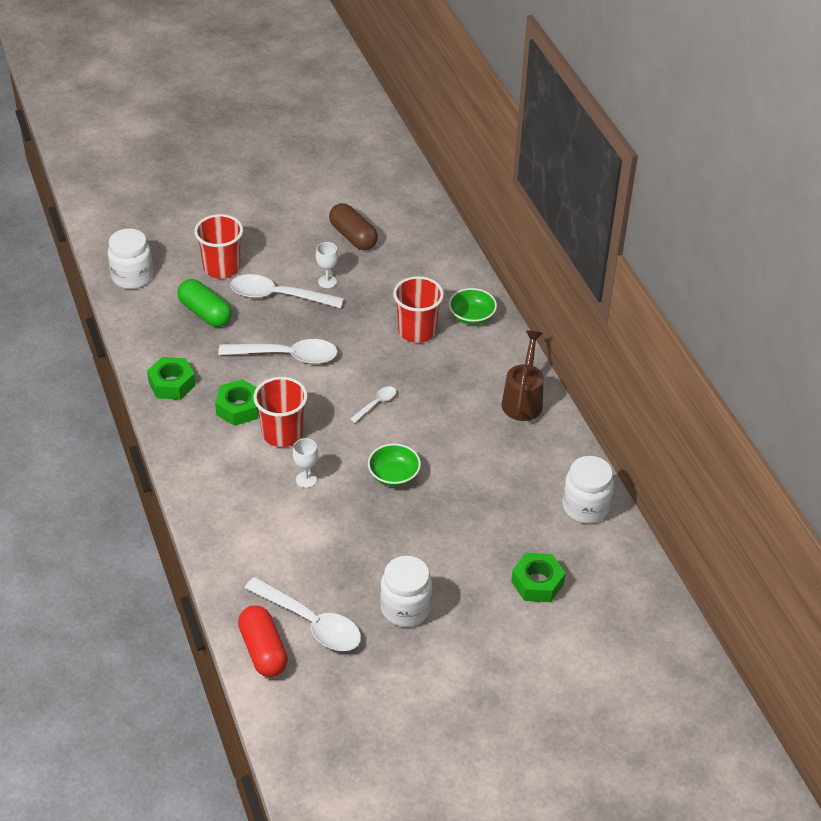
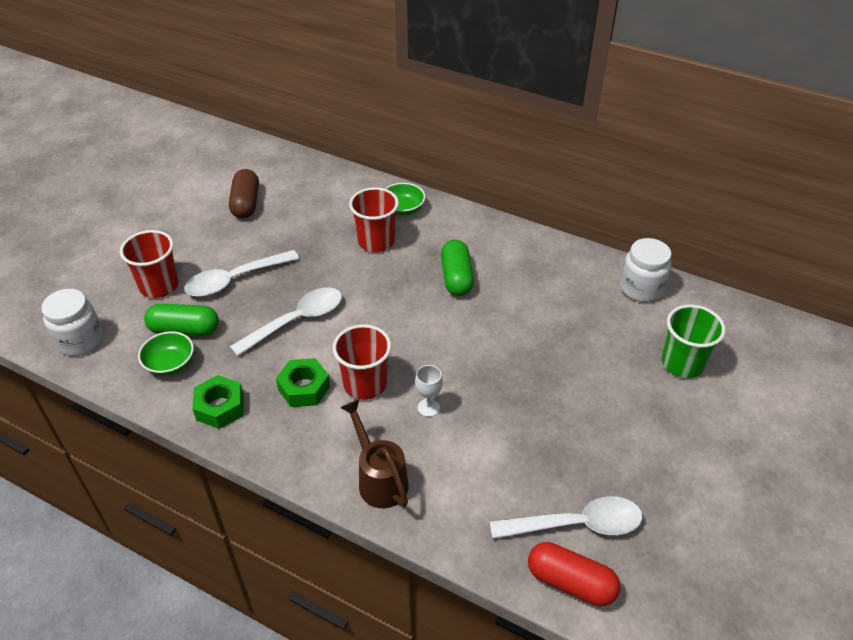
camera: 40 degrees left, 0 degrees up
white goblet [316,242,338,288] -> none
brown capsule [329,203,378,250] -> brown capsule turned 75 degrees clockwise [229,169,259,219]
white spoon [350,386,396,423] -> none
green bowl [368,444,421,487] -> green bowl moved to [138,331,194,376]
white jar [380,556,432,627] -> none
brown watering can [502,330,544,421] -> brown watering can moved to [340,399,409,508]
green nut [511,553,566,602] -> green cup [662,305,726,378]
none -> green capsule [441,240,474,296]

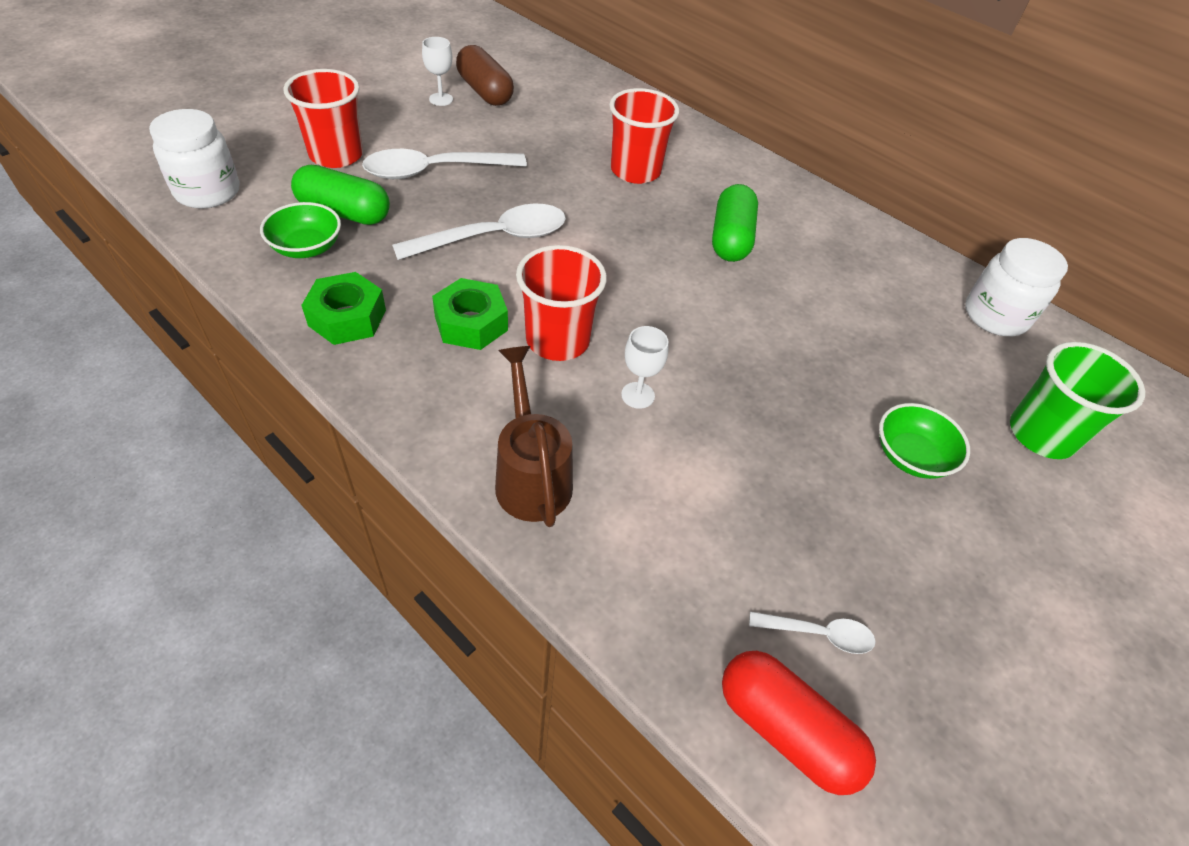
camera: 10 degrees right, 5 degrees up
brown capsule [229,169,259,219] -> brown capsule turned 45 degrees counterclockwise [456,45,514,106]
green bowl [385,183,426,215] -> green bowl moved to [879,403,970,479]
white spoon [490,496,643,539] -> white spoon [749,611,876,654], size x0.49
none -> white goblet [422,37,453,106]

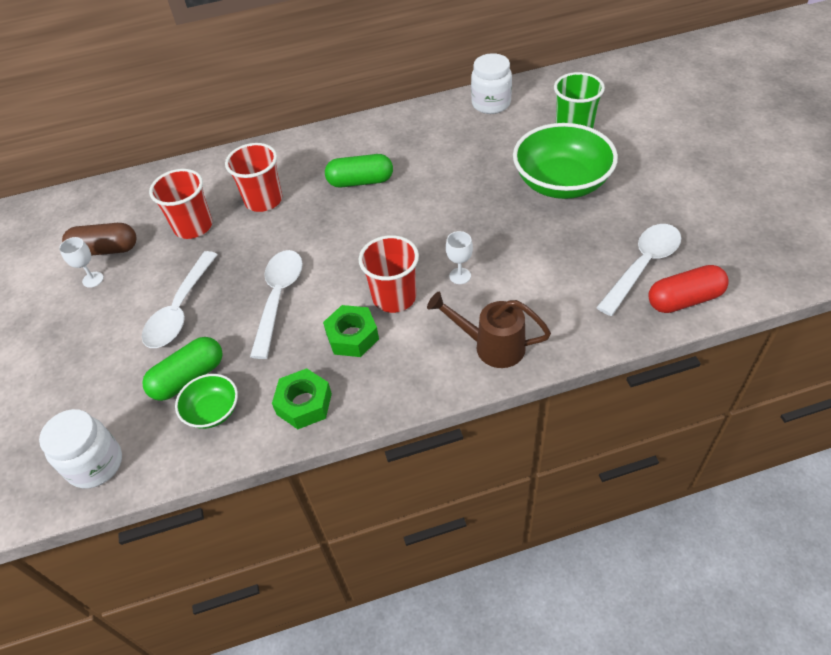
camera: 50 degrees left, 0 degrees up
red cup [284,69,363,168] -> red cup moved to [149,169,212,239]
green capsule [712,184,758,262] -> green capsule turned 45 degrees counterclockwise [325,154,393,187]
white spoon [749,611,876,654] -> white spoon [596,224,681,316], size x2.04
green bowl [879,403,970,479] -> green bowl [513,123,618,199], size x2.00

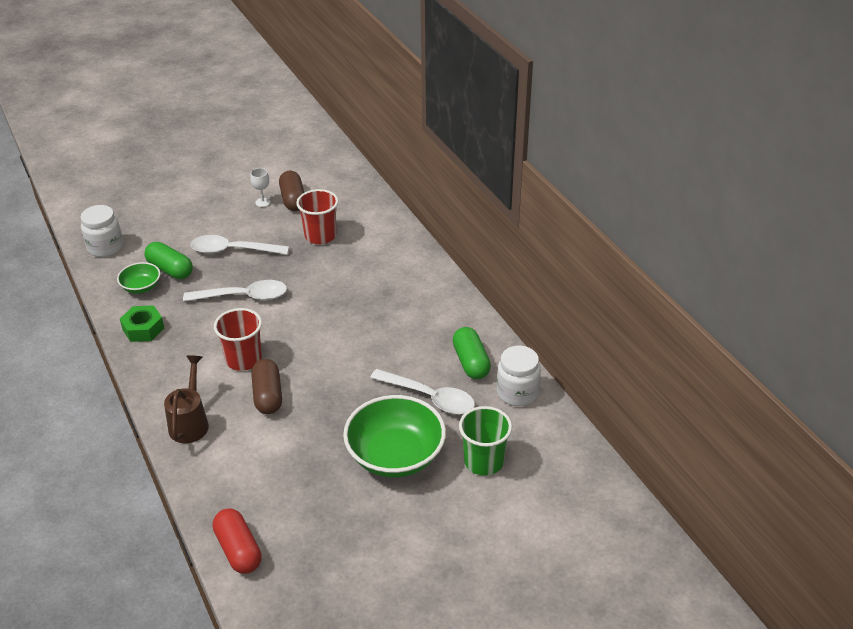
camera: 75 degrees right, 10 degrees down
red cup [225,143,282,212] -> none
green nut [323,305,379,357] -> none
green capsule [325,154,393,187] -> green capsule moved to [453,327,491,379]
white goblet [446,231,473,284] -> brown capsule [251,359,282,414]
white spoon [596,224,681,316] -> white spoon moved to [370,369,475,415]

